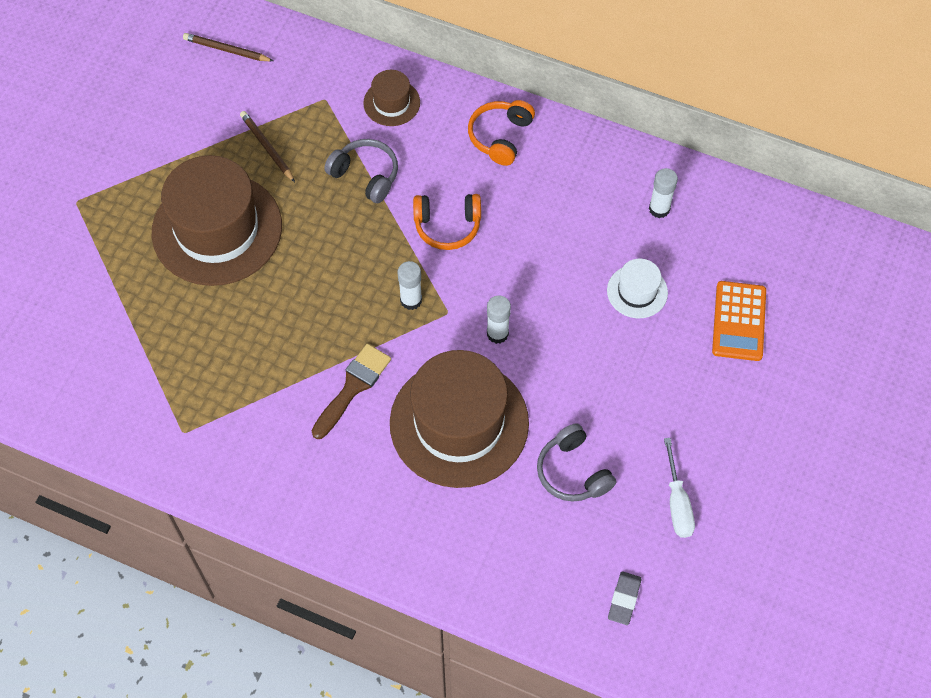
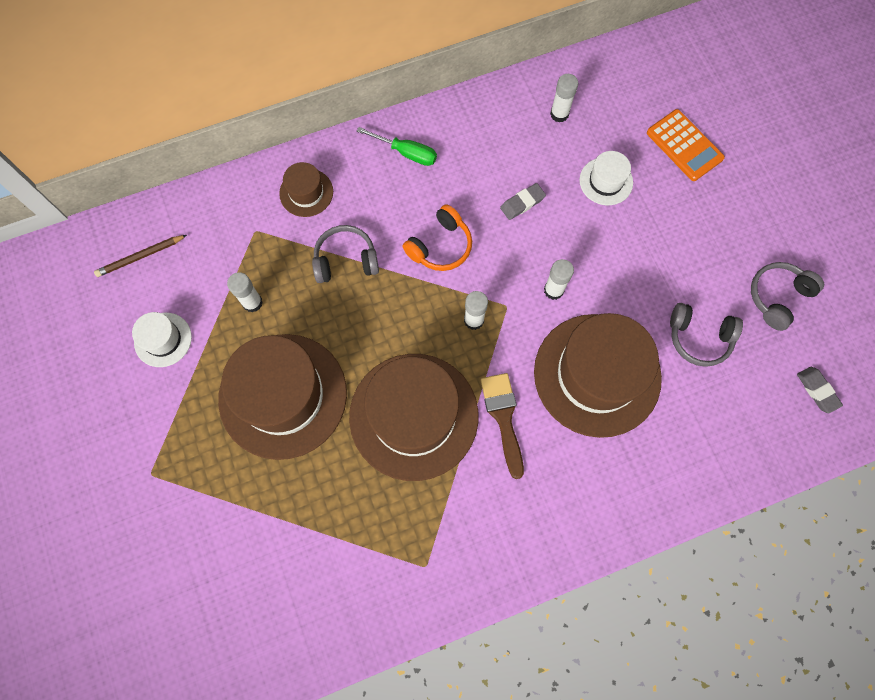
camera: 45 degrees left, 10 degrees up
brown pencil [240,111,295,182] -> white glue stick [227,272,263,312]
orange headphones [468,100,535,166] -> green screwdriver [357,127,437,166]
white screwdriver [664,438,695,538] -> grey headphones [751,262,824,331]
none -> white hat [132,312,192,367]
none -> brown hat [349,354,478,481]
none -> grey eraser [500,183,546,220]

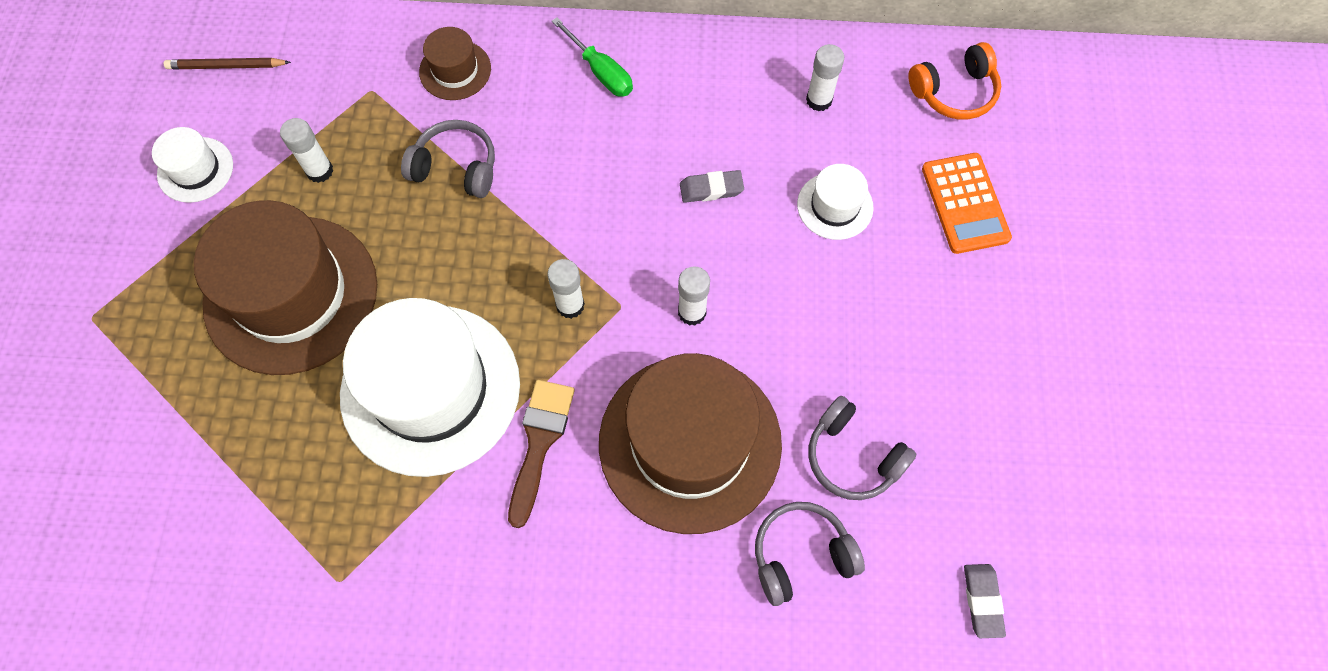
camera: 25 degrees right, 5 degrees down
brown hat [349,354,478,481] -> white hat [340,298,520,477]
orange headphones [402,204,472,271] -> orange headphones moved to [908,42,1001,120]
grey headphones [751,262,824,331] -> grey headphones moved to [755,502,865,606]

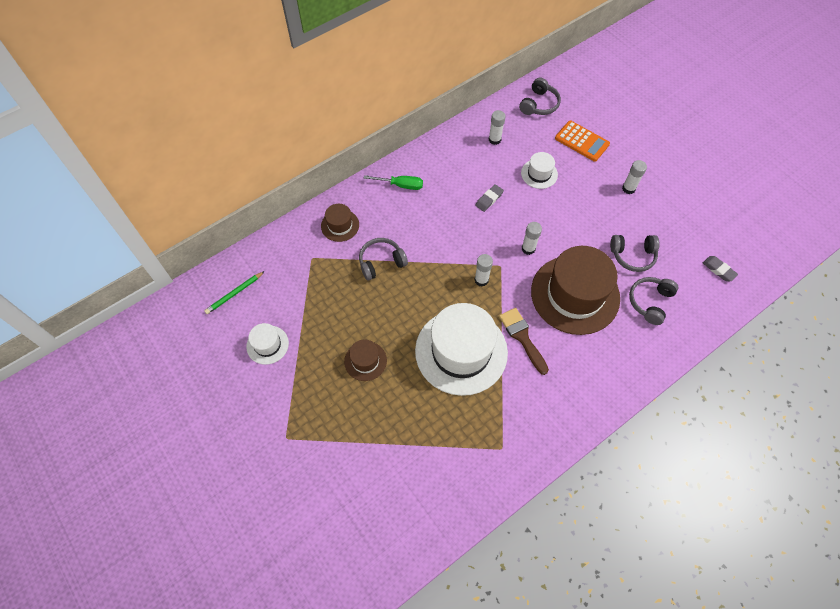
camera: 40 degrees left, 5 degrees down
brown pencil [164,58,291,69] -> green pencil [204,271,265,314]
brown hat [194,200,377,375] -> brown hat [344,339,387,381], size x0.46
white glue stick [280,118,333,183] -> white glue stick moved to [622,160,647,194]
orange headphones [908,42,1001,120] -> grey headphones [519,78,561,115]

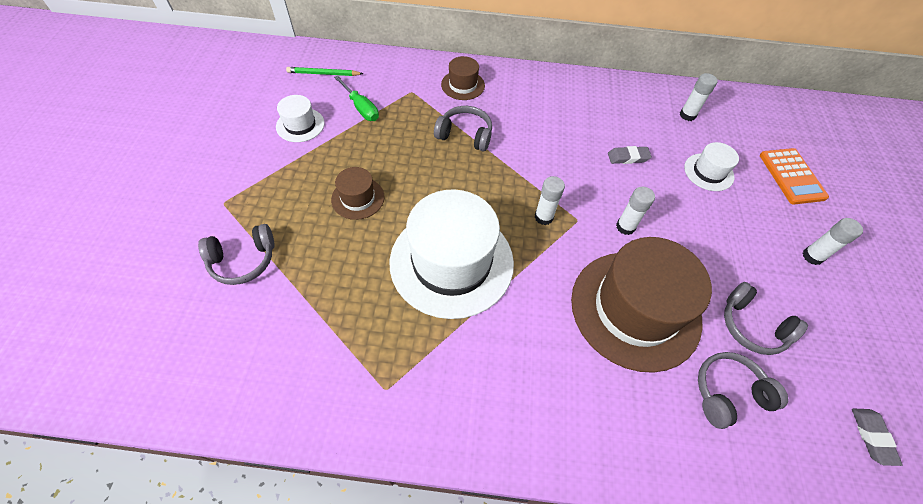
camera: 40 degrees right, 5 degrees down
green screwdriver [364,175,423,190] -> green screwdriver moved to [334,76,379,121]
brown brush [499,308,549,375] -> none
grey headphones [519,78,561,115] -> grey headphones moved to [198,224,275,285]

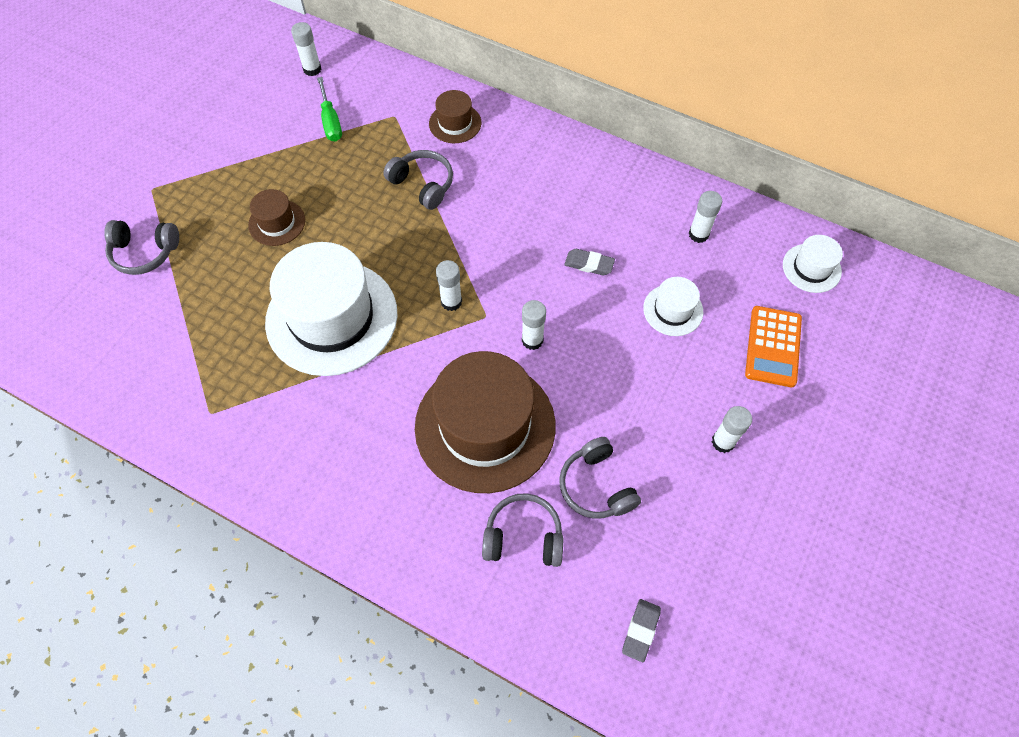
camera: 25 degrees right, 5 degrees up
white hat [276,95,325,142] -> white hat moved to [783,235,843,293]
green pencil [286,67,363,76] -> white glue stick [291,22,322,76]

